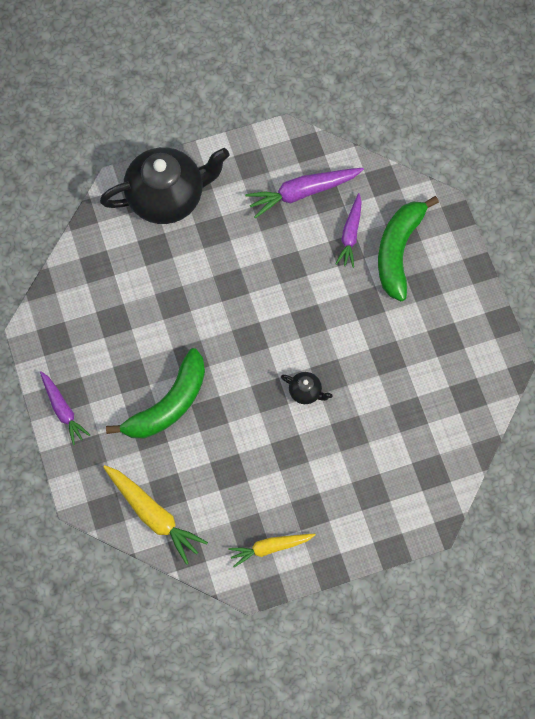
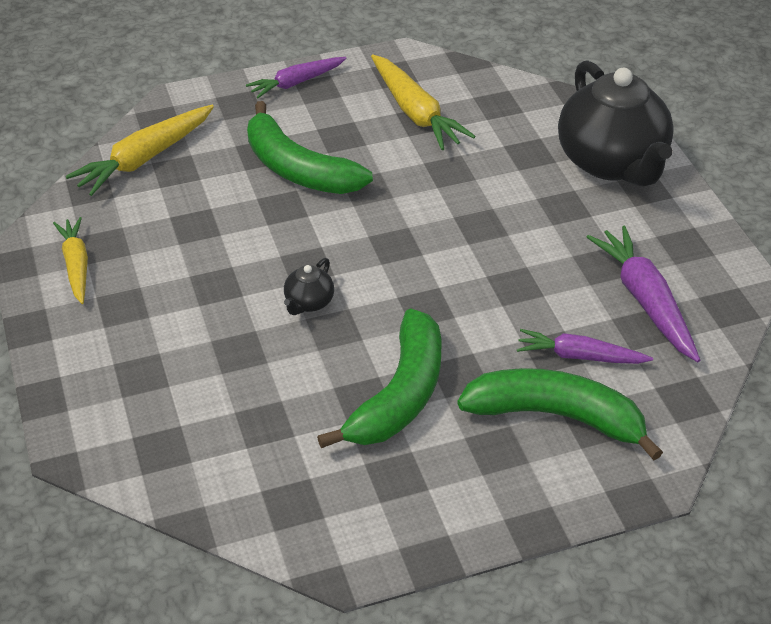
camera: 90 degrees right, 25 degrees down
none -> green banana [317,308,441,448]
none -> yellow carrot [371,54,476,150]

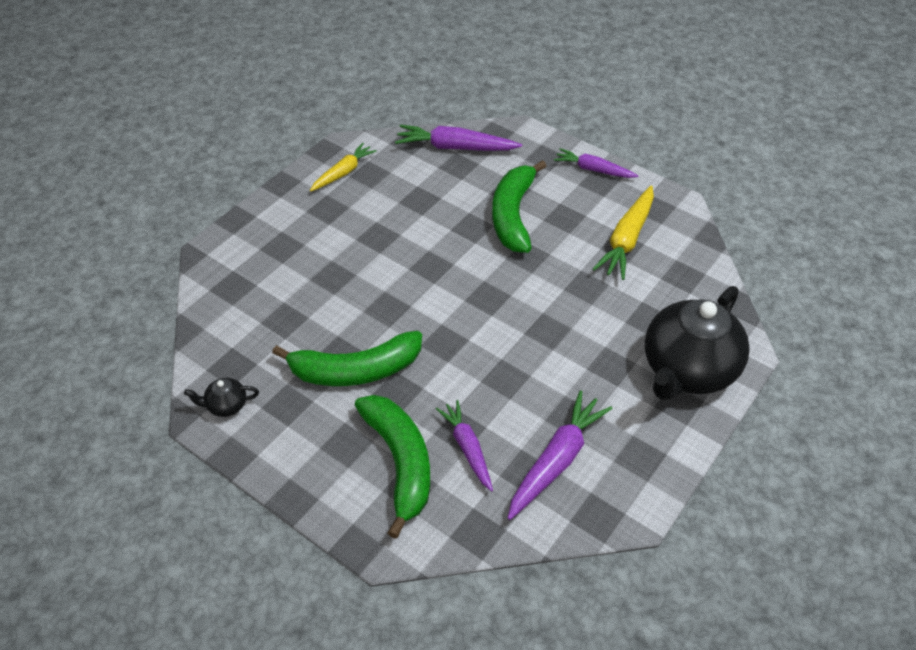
camera: 55 degrees right, 5 degrees up
yellow carrot [66,105,214,196] -> purple carrot [395,125,522,151]
black teapot [284,258,334,315] -> black teapot moved to [184,378,259,417]

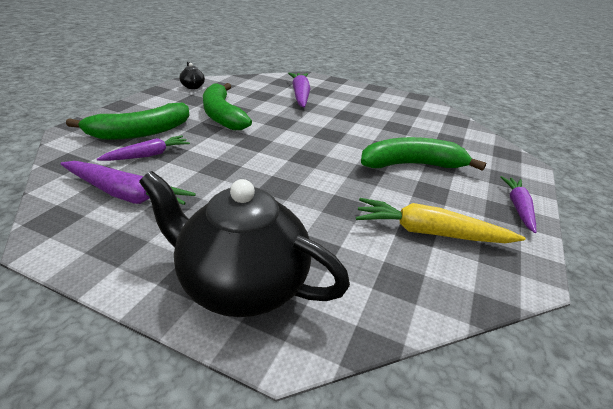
camera: 75 degrees right, 15 degrees down
yellow carrot [310,143,377,192] -> none
purple carrot [395,125,522,151] -> purple carrot moved to [288,73,311,108]

